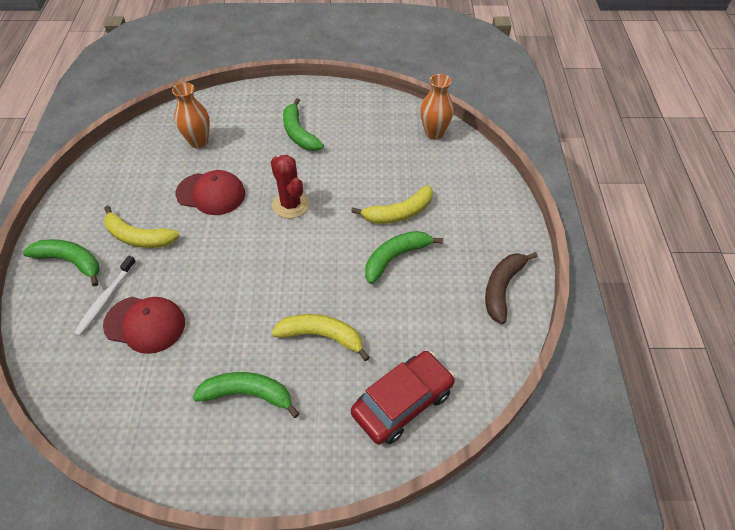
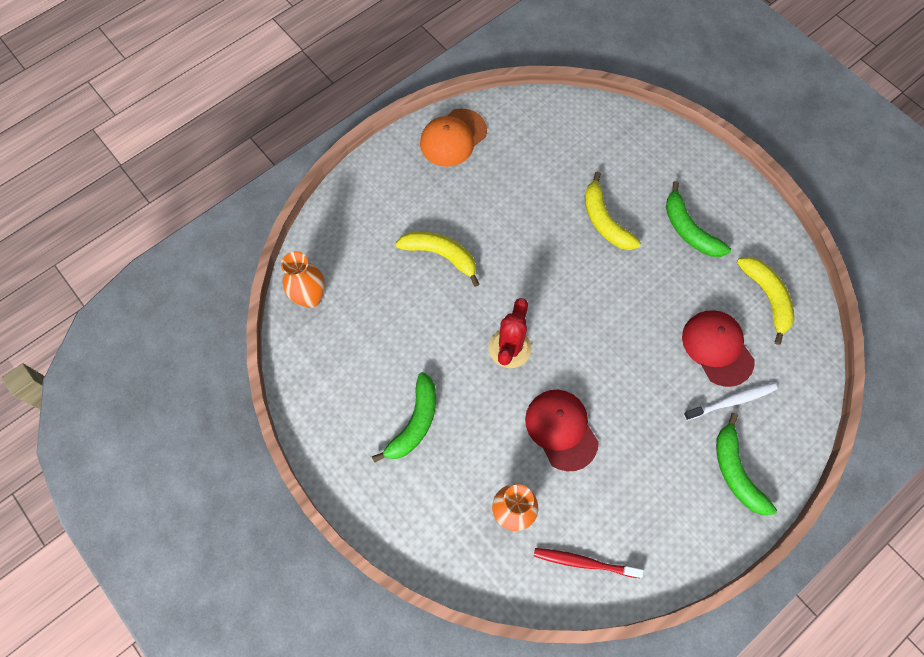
camera: 130 degrees left, 15 degrees up
yellow banana [104,206,180,248] -> yellow banana moved to [737,257,794,345]
red car [351,351,455,445] -> none
green banana [365,231,443,284] -> none
brown banana [485,252,538,324] -> orange cap [420,108,487,167]
none -> red toothbrush [534,548,644,578]

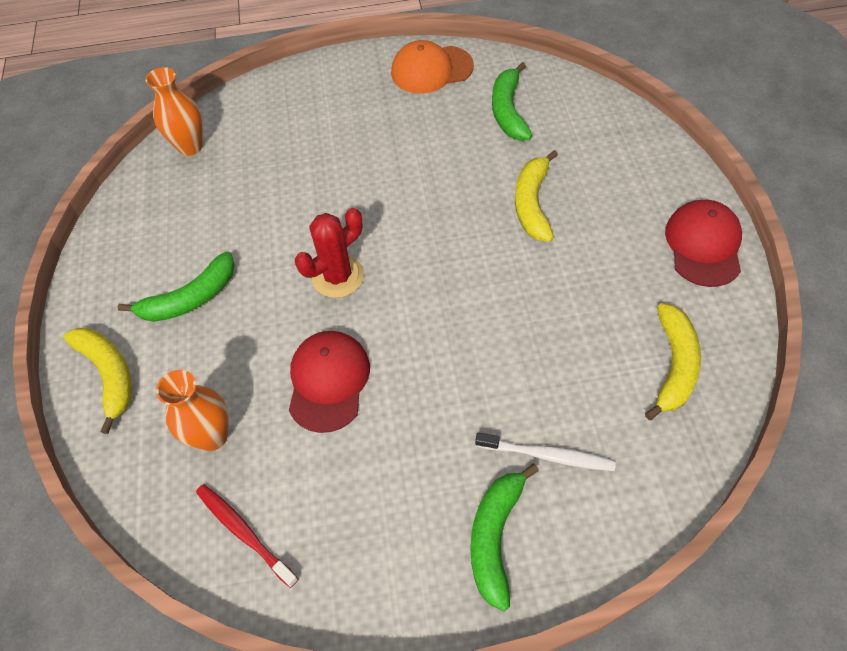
camera: 35 degrees right, 10 degrees down
yellow banana [395,231,479,287] -> yellow banana moved to [63,328,132,434]
green banana [666,181,731,257] -> green banana moved to [492,62,532,140]
red cap [682,310,755,387] -> red cap moved to [665,200,742,287]

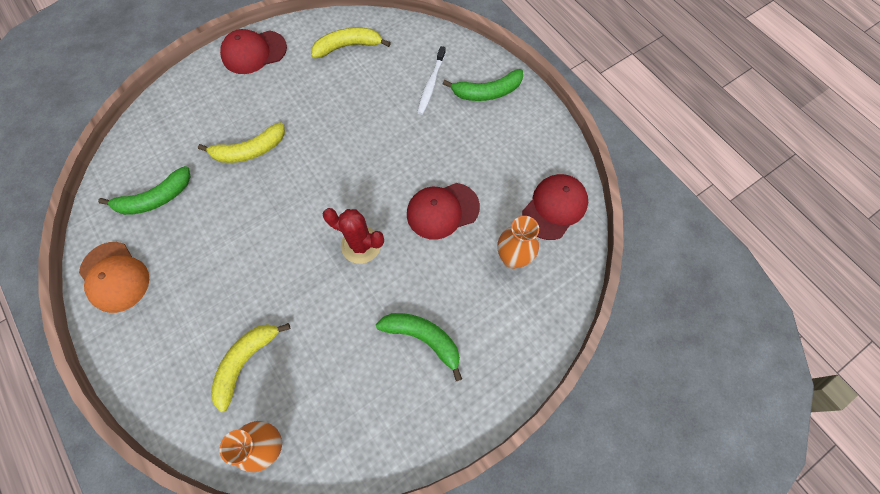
camera: 120 degrees left, 10 degrees up
yellow banana [63,328,132,434] -> yellow banana moved to [211,323,290,412]
red toothbrush [196,484,298,588] -> red cap [522,174,588,240]
white toothbrush [475,432,616,471] -> white toothbrush turned 150 degrees counterclockwise [417,46,446,115]

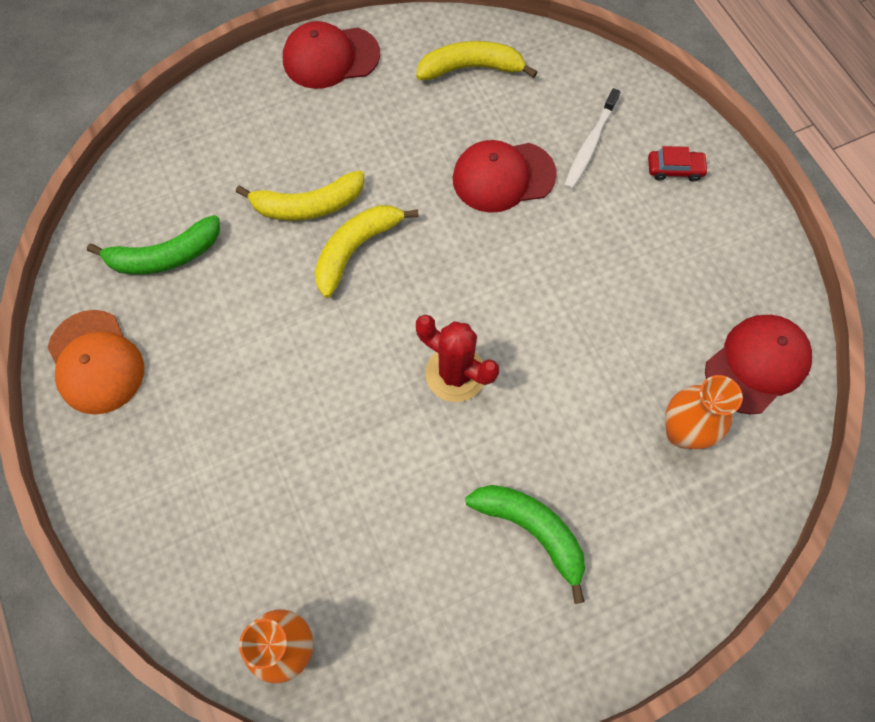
camera: 10 degrees right, 0 degrees up
yellow banana [211,323,290,412] -> yellow banana moved to [315,205,419,298]
red cap [407,183,480,240] -> red cap moved to [453,140,557,213]
green banana [443,69,523,101] -> red car [648,146,709,181]

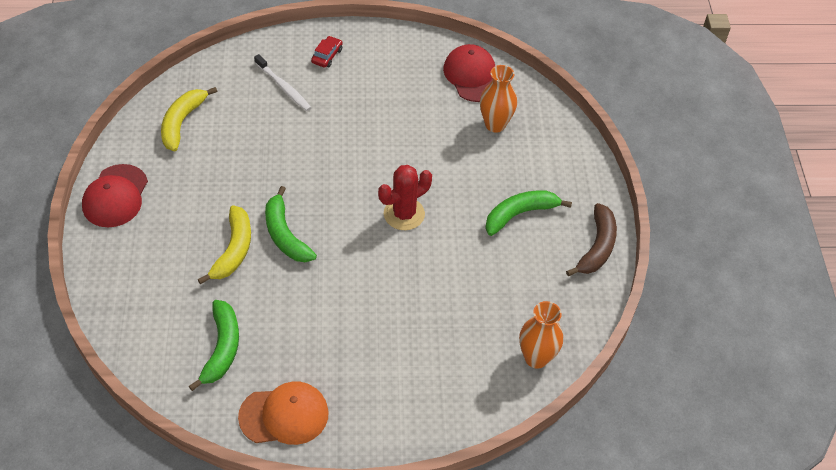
camera: 70 degrees left, 15 degrees down
yellow banana [315,205,419,298] -> green banana [265,186,317,262]
red cap [453,140,557,213] -> none
none -> brown banana [566,203,617,276]

